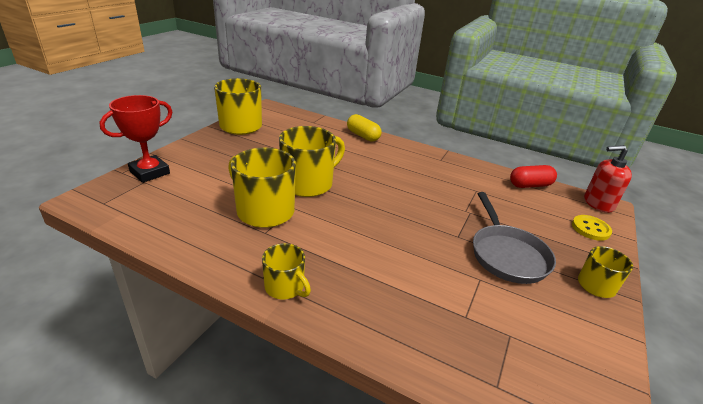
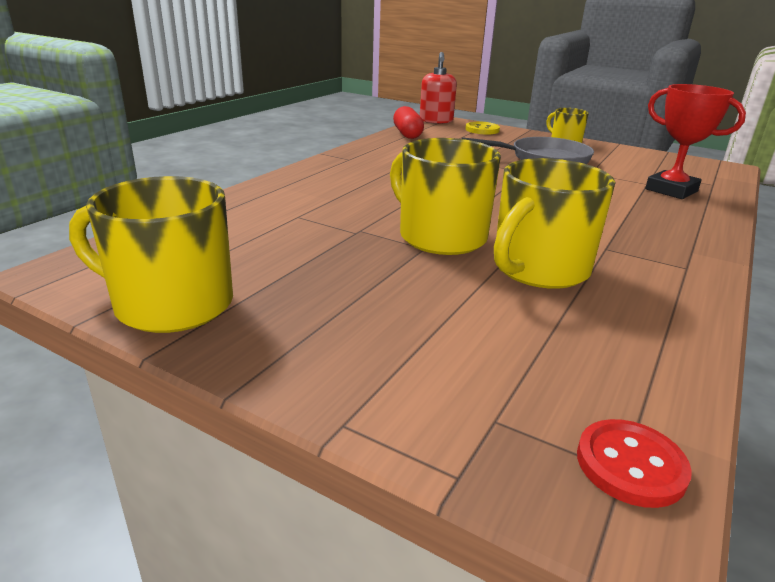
camera: 85 degrees left, 5 degrees down
red trophy [100,95,173,183] -> red trophy moved to [645,84,746,199]
yellow mug [262,243,311,299] -> none
yellow capsule [347,114,381,142] -> none
none -> red button [577,419,692,508]

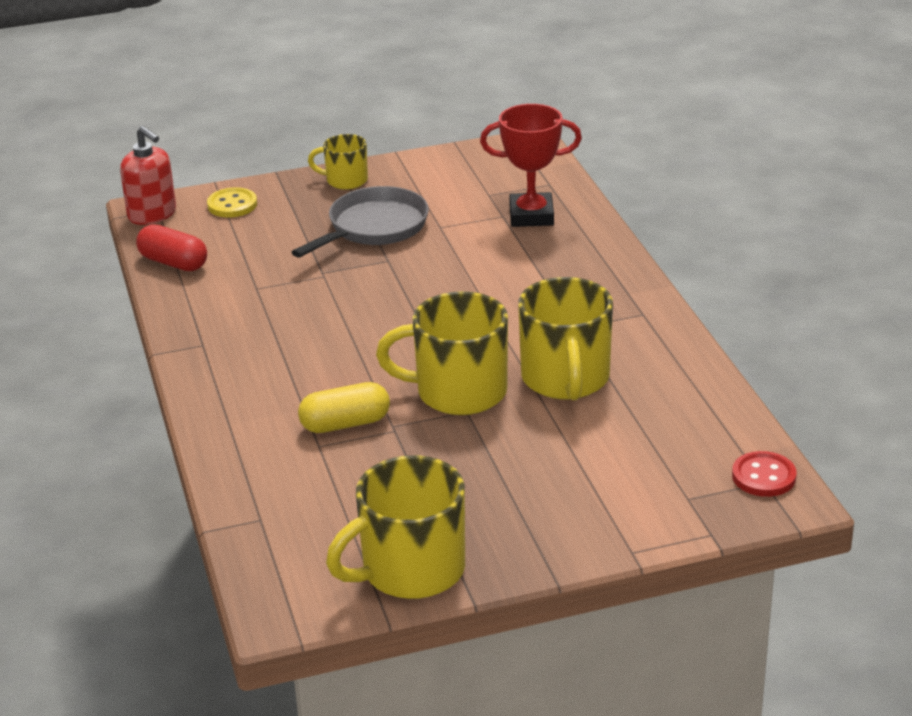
camera: 45 degrees left, 5 degrees up
none -> yellow capsule [298,382,390,433]

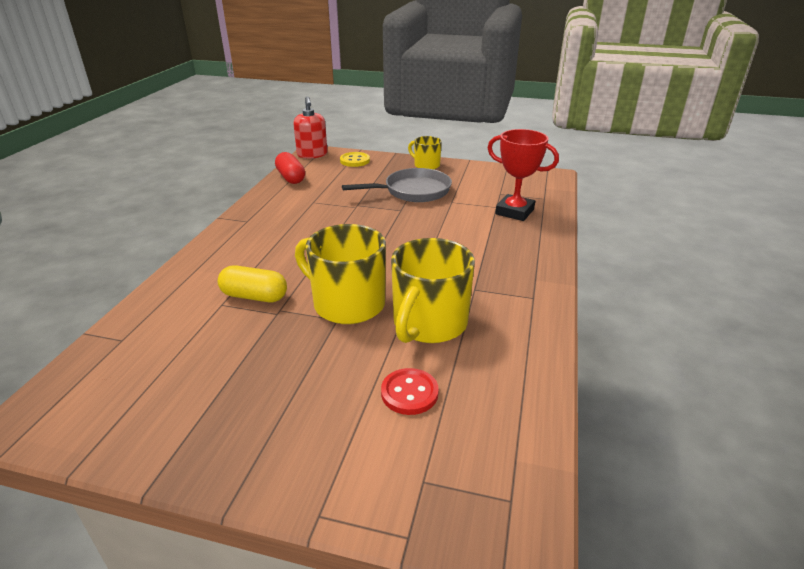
camera: 30 degrees right, 0 degrees up
yellow mug [326,455,465,599] -> none
red button [732,451,797,497] -> red button moved to [381,368,439,415]

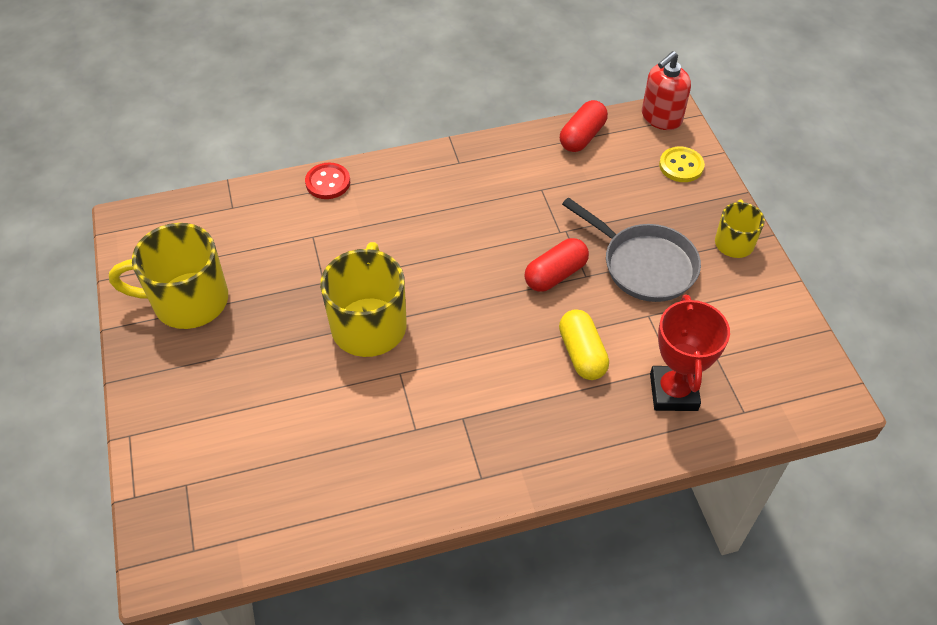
camera: 60 degrees right, 20 degrees up
yellow capsule [218,265,287,302] -> yellow capsule moved to [559,309,609,380]
red button [381,368,439,415] -> red button moved to [305,163,350,199]
yellow mug [391,238,475,343] -> yellow mug moved to [109,223,228,329]
none -> red capsule [525,238,589,292]

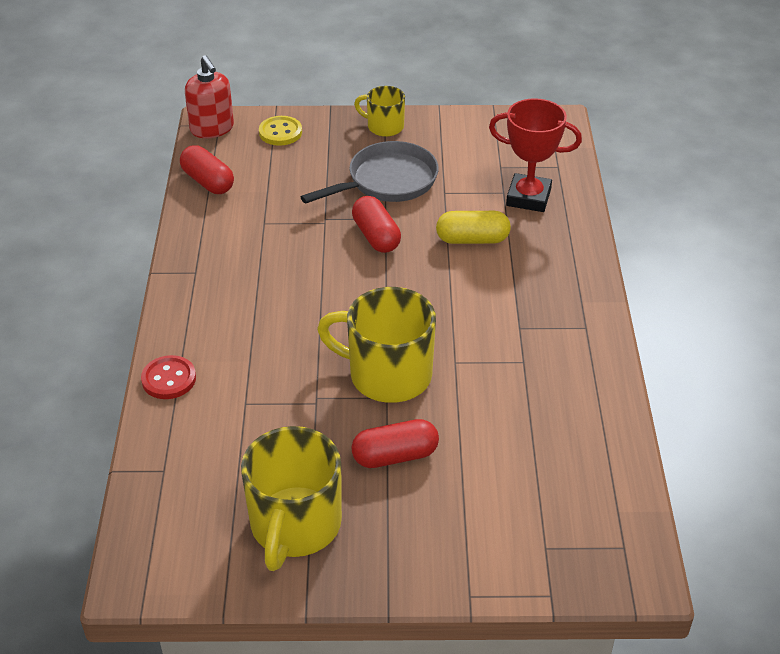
camera: 75 degrees left, 10 degrees down
none -> red capsule [351,419,439,468]

